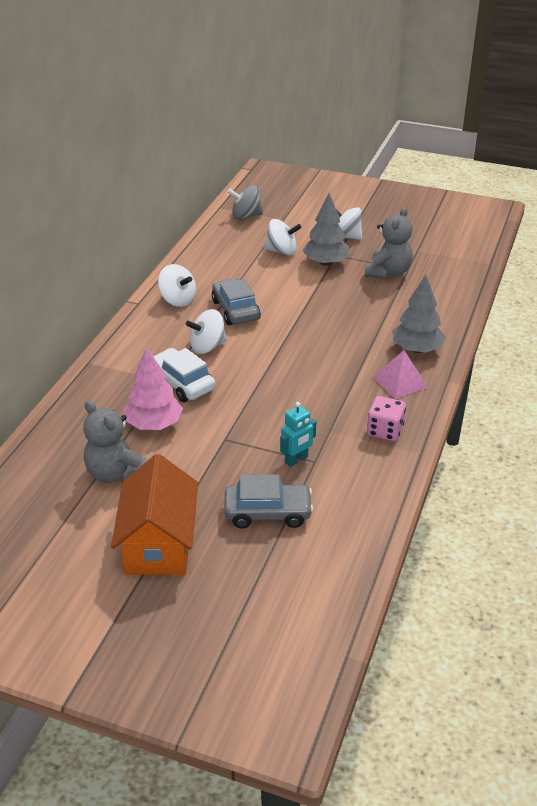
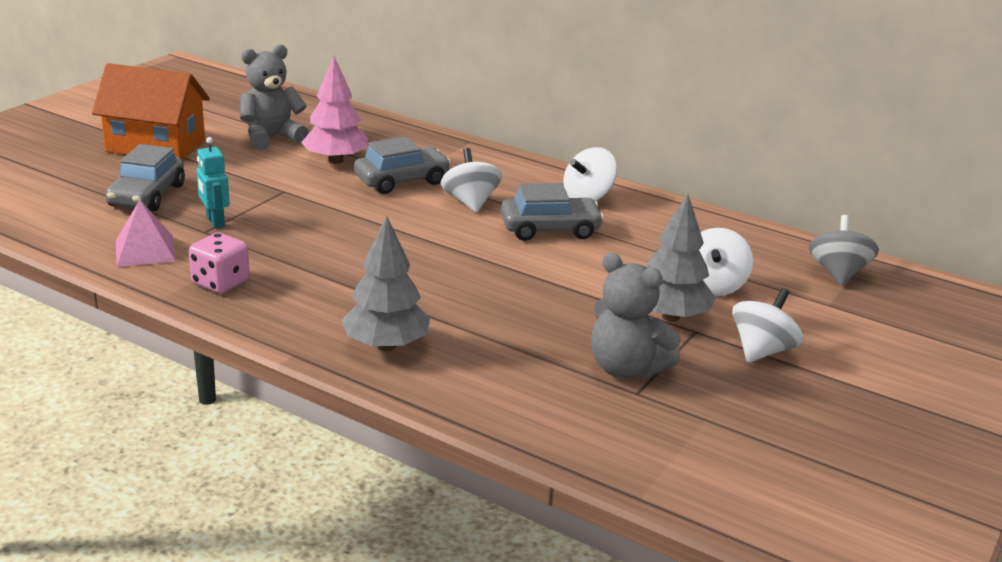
camera: 100 degrees right, 10 degrees down
white car [153,348,215,402] -> grey car [354,136,451,194]
pink pyramid [373,350,428,399] -> pink pyramid moved to [116,200,176,267]

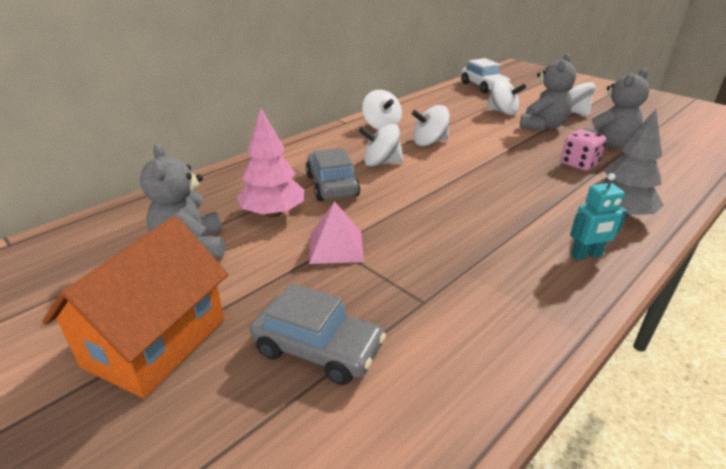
camera: 75 degrees left, 5 degrees up
pink pyramid [116,200,176,267] -> pink pyramid moved to [309,201,364,264]
pink dice [189,232,250,294] -> pink dice moved to [561,129,606,171]
turquoise robot [197,137,230,228] -> turquoise robot moved to [570,173,628,260]
grey car [501,183,604,241] -> white spinning top [412,105,449,146]
grey tree [645,194,716,322] -> grey teddy bear [520,54,576,130]
grey spinning top [809,215,879,286] -> white car [461,58,510,93]

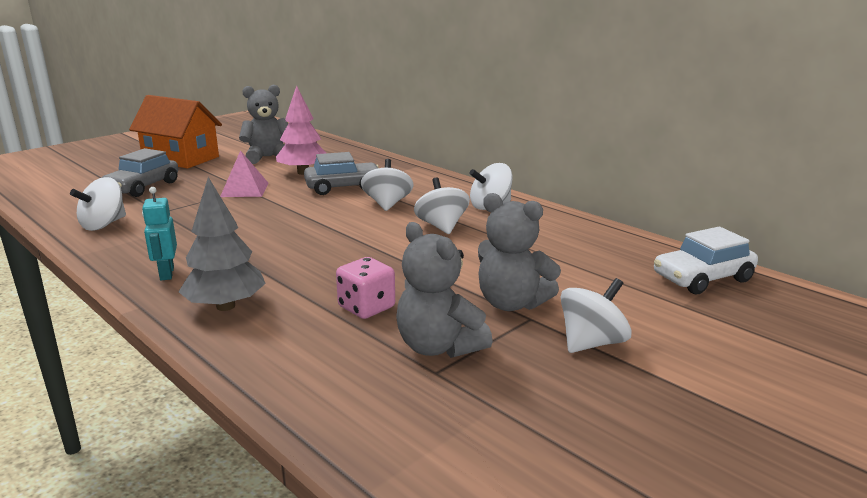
camera: 90 degrees right, 10 degrees down
white spinning top [486,78,526,115] -> white spinning top moved to [70,177,126,231]

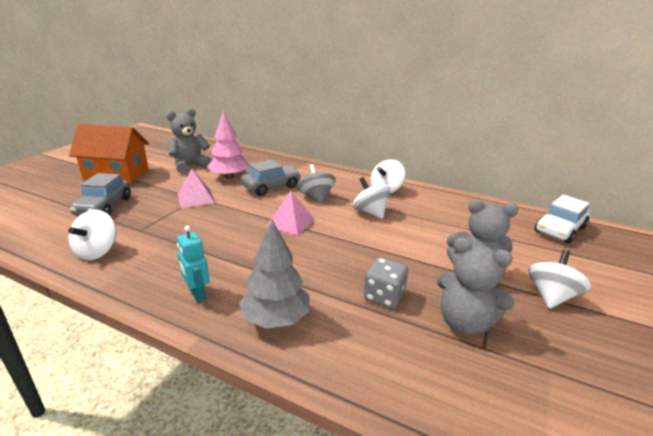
camera: 20 degrees left, 5 degrees up
pink dice [336,257,395,319] -> grey dice [364,257,408,309]
white spinning top [361,159,414,211] -> grey spinning top [297,164,336,204]
none -> pink pyramid [267,191,315,235]

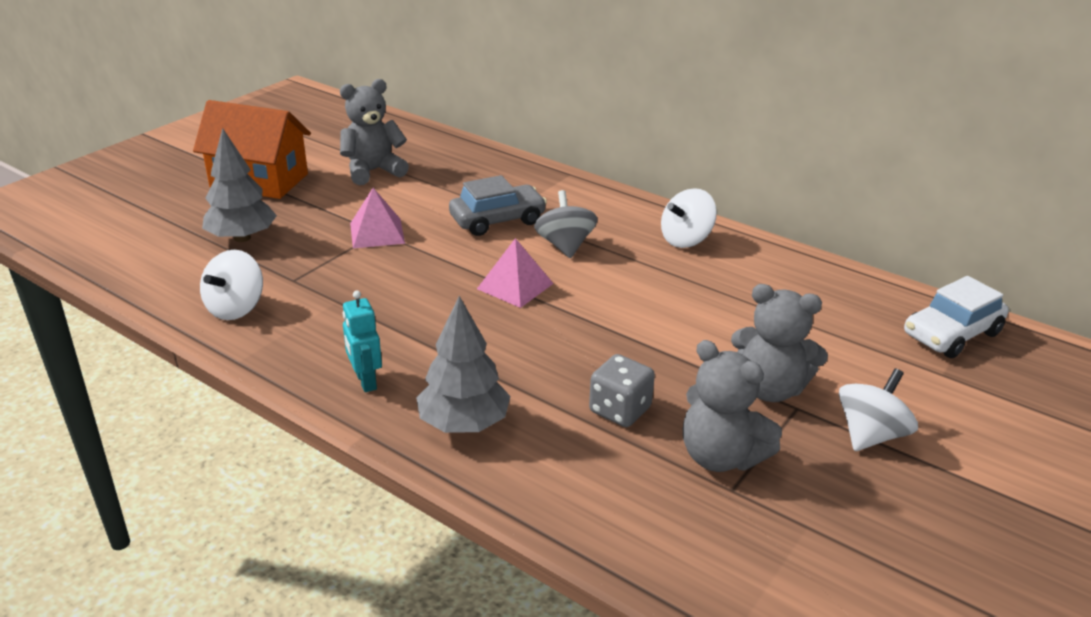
camera: 10 degrees right, 5 degrees up
grey car [70,173,131,216] -> grey tree [202,128,277,242]
pink tree [207,110,249,179] -> none
white spinning top [353,177,391,219] -> none

